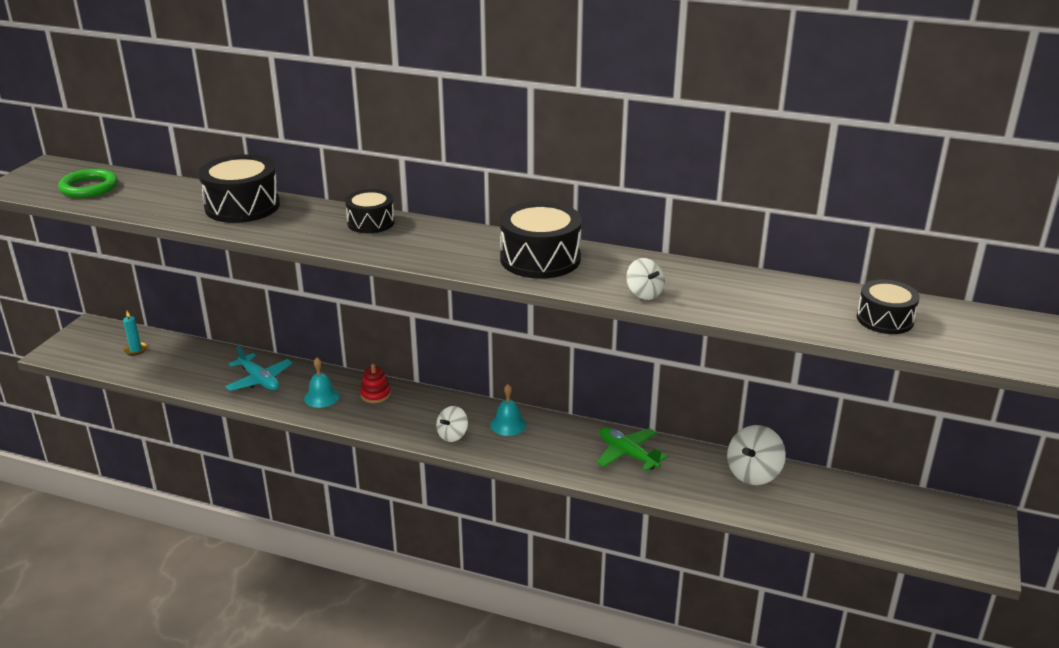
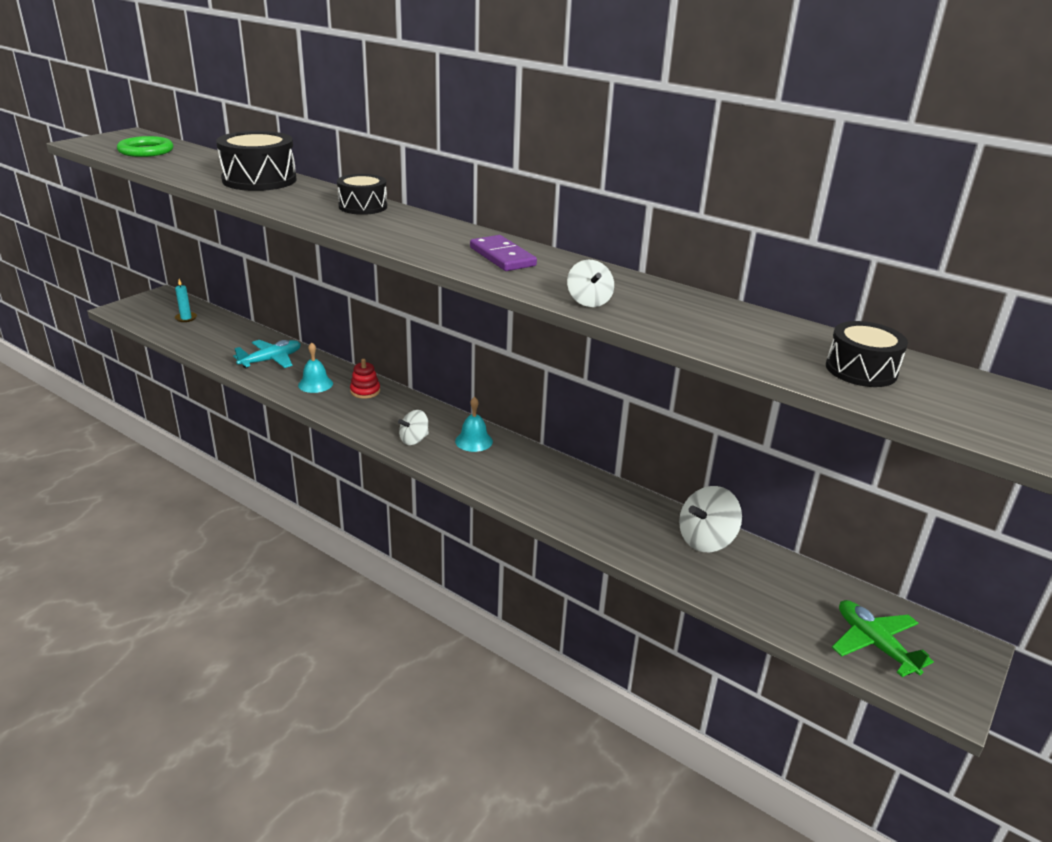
camera: 15 degrees right, 0 degrees up
turquoise plane [225,345,293,391] -> turquoise plane turned 105 degrees counterclockwise [233,340,301,369]
black drum [500,201,582,279] -> purple domino [470,235,537,271]
green plane [596,427,668,471] -> green plane moved to [832,600,934,677]

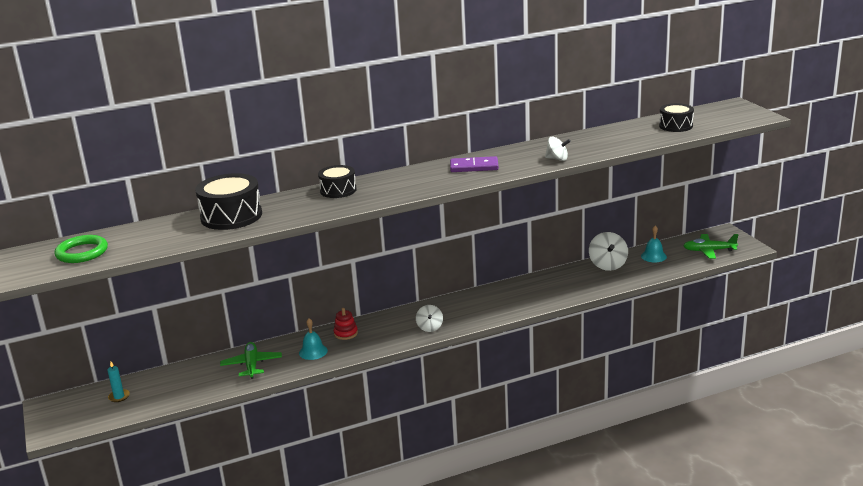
camera: 55 degrees left, 5 degrees down
turquoise plane [233,340,301,369] -> green plane [220,342,282,379]
turquoise bell [455,397,493,452] -> turquoise bell moved to [641,226,667,262]

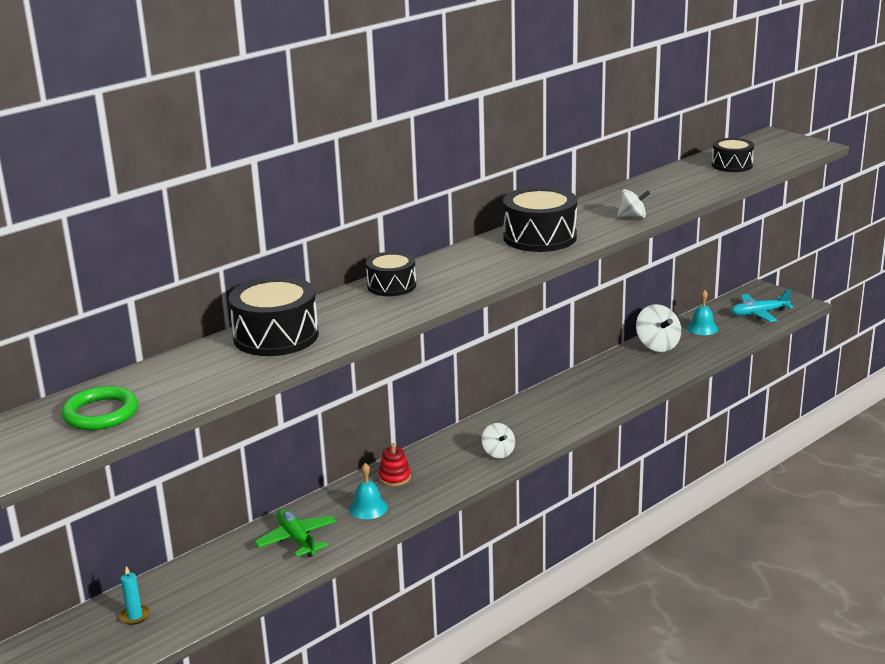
camera: 20 degrees left, 0 degrees up
purple domino [450,156,499,172] -> black drum [503,187,577,252]
green plane [683,234,739,259] -> turquoise plane [731,289,794,322]

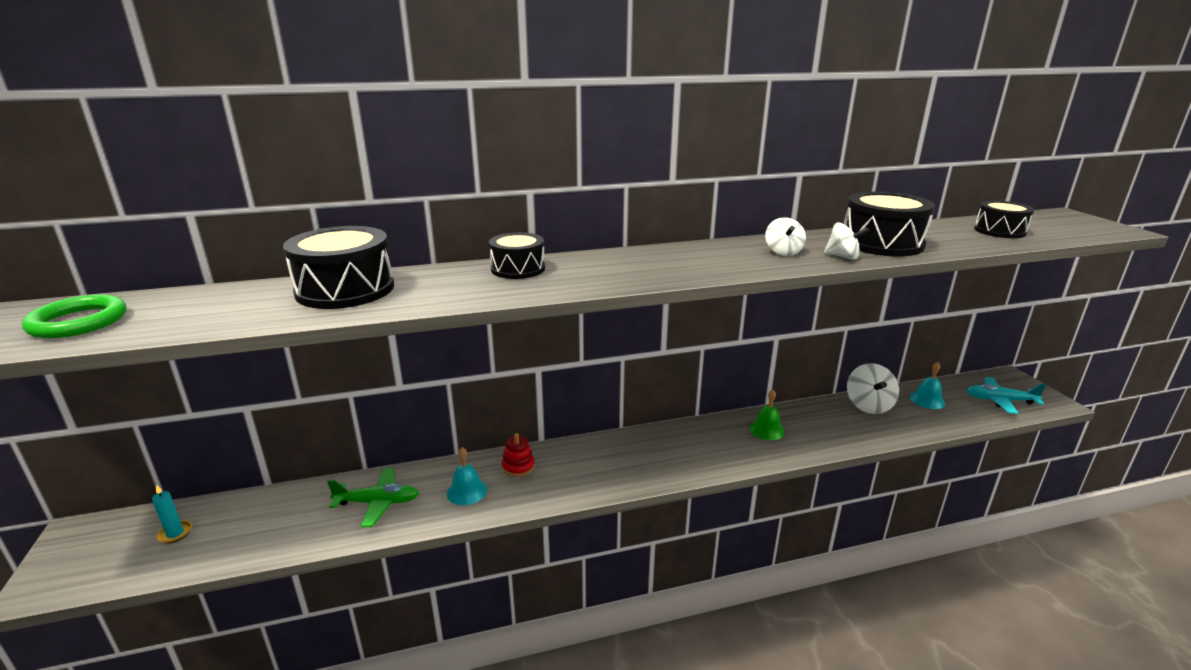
camera: 25 degrees right, 0 degrees up
green plane [254,509,336,557] -> green plane turned 90 degrees clockwise [327,468,419,527]
white spinning top [482,423,515,458] -> white spinning top moved to [765,217,806,256]
black drum [503,187,577,252] -> black drum moved to [844,191,935,256]
none -> green bell [749,390,785,440]

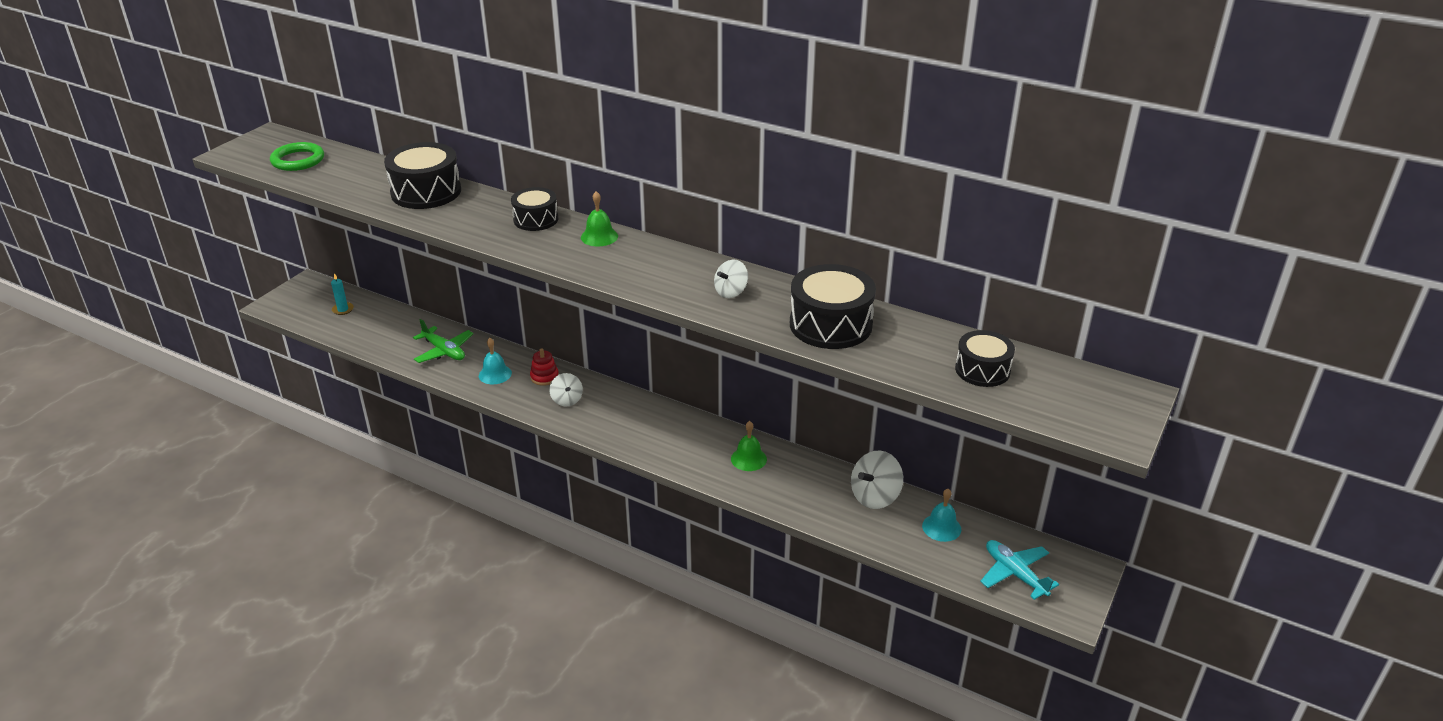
camera: 45 degrees right, 10 degrees up
white spinning top [824,223,869,259] -> white spinning top moved to [549,373,583,406]
none -> green bell [581,191,618,247]

